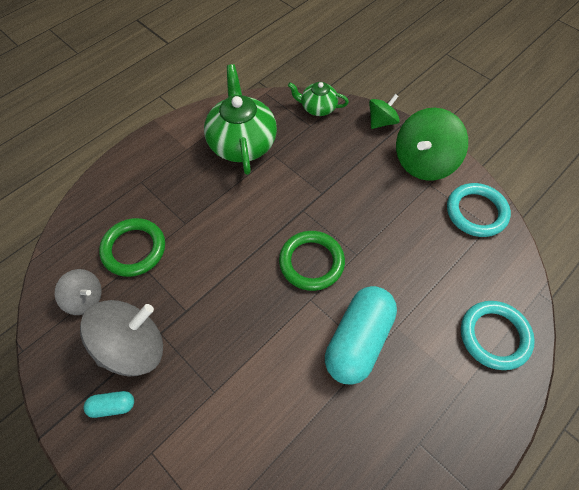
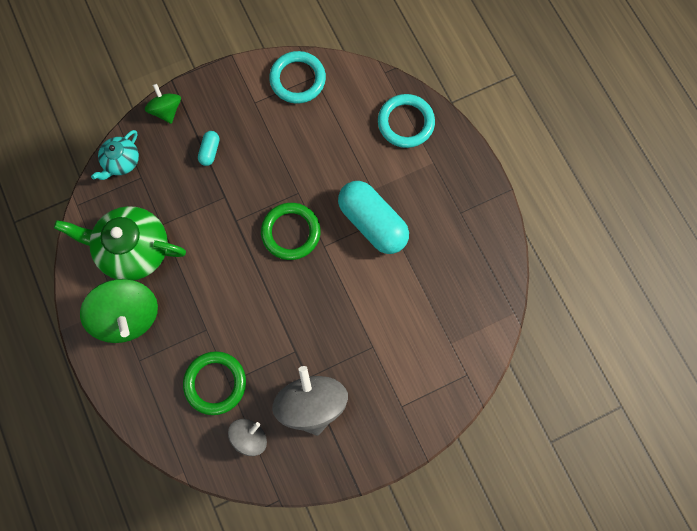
camera: 70 degrees left, 15 degrees up
turquoise capsule [84,391,134,418] -> turquoise capsule moved to [198,131,220,166]
green teapot [288,82,349,116] -> turquoise teapot [91,130,139,180]
green spinning top [396,108,468,181] -> green spinning top moved to [80,279,158,343]

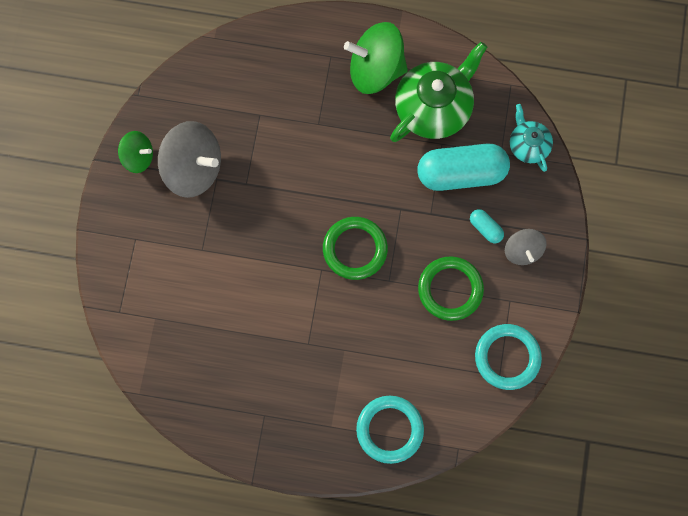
camera: 125 degrees right, 0 degrees up
green spinning top [145,84,181,124] -> green spinning top moved to [118,131,153,173]
green ring [183,351,246,415] -> green ring moved to [418,256,484,321]
grey spinning top [228,419,267,456] -> grey spinning top moved to [505,229,547,265]
turquoise capsule [338,181,409,254] -> turquoise capsule moved to [417,144,510,191]

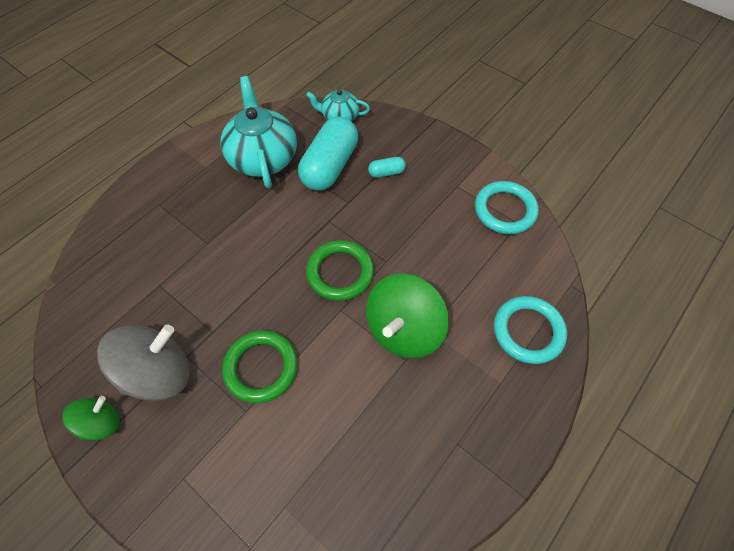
camera: 60 degrees left, 15 degrees down
green spinning top [344,22,408,94] -> green spinning top moved to [366,274,449,358]
green teapot [390,42,487,142] -> turquoise teapot [221,76,297,188]
green ring [418,256,484,321] -> green ring moved to [222,330,298,403]
grey spinning top [505,229,547,265] -> none

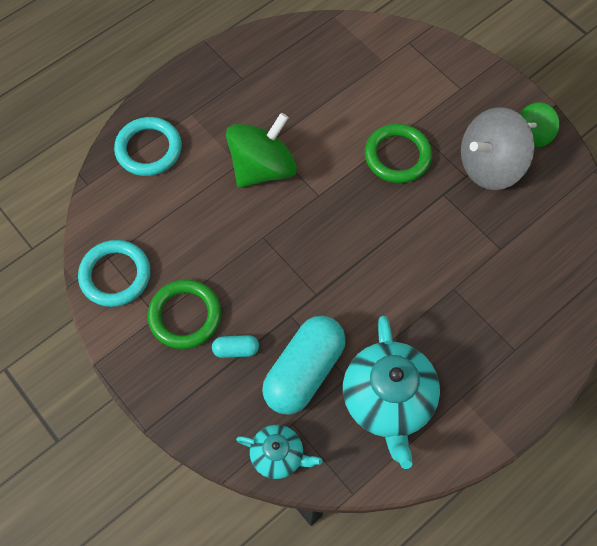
camera: 170 degrees left, 5 degrees up
green ring [306,240,374,301] -> green ring moved to [148,279,221,349]

